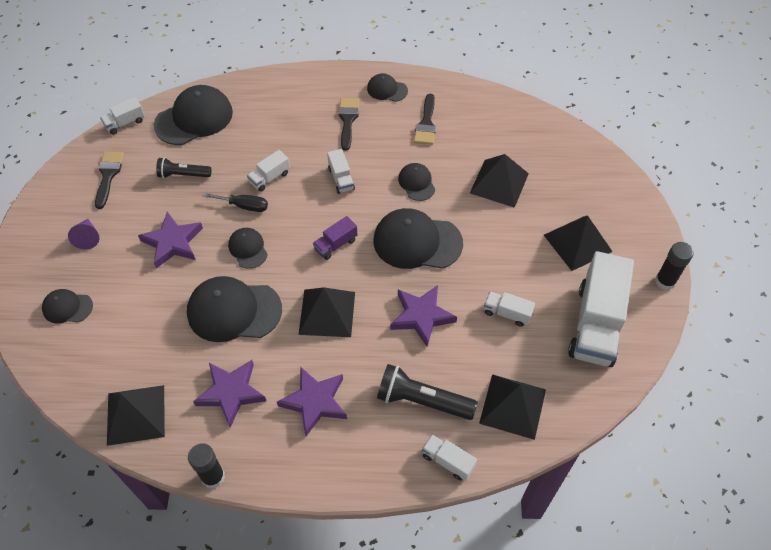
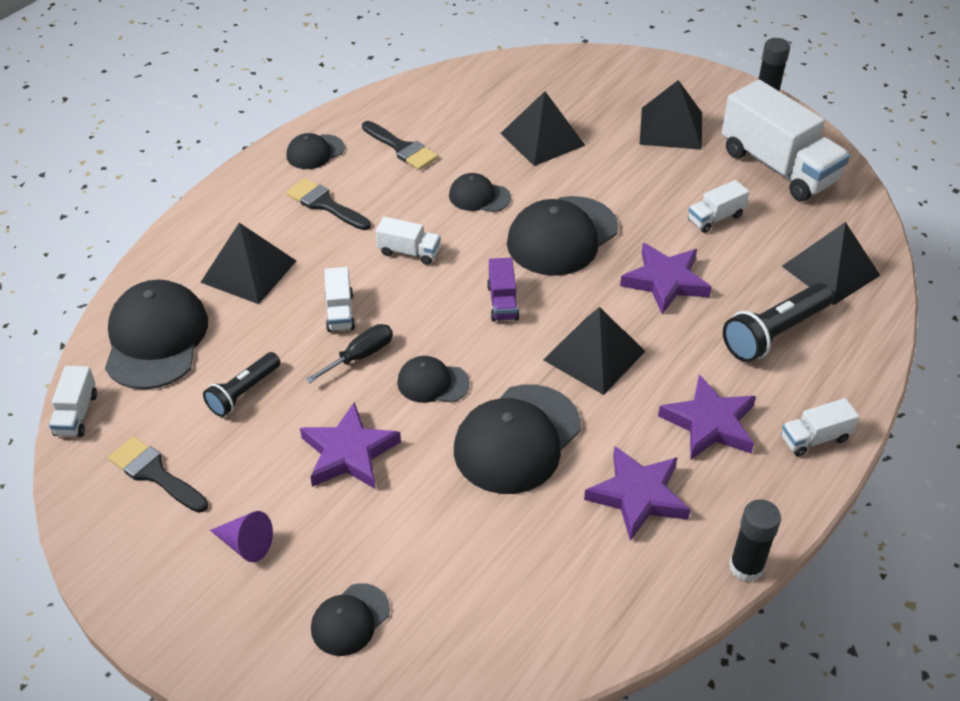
camera: 55 degrees left, 10 degrees down
black pyramid [107,385,165,446] -> black pyramid moved to [200,223,296,304]
white truck [422,434,477,481] -> white truck moved to [781,398,859,457]

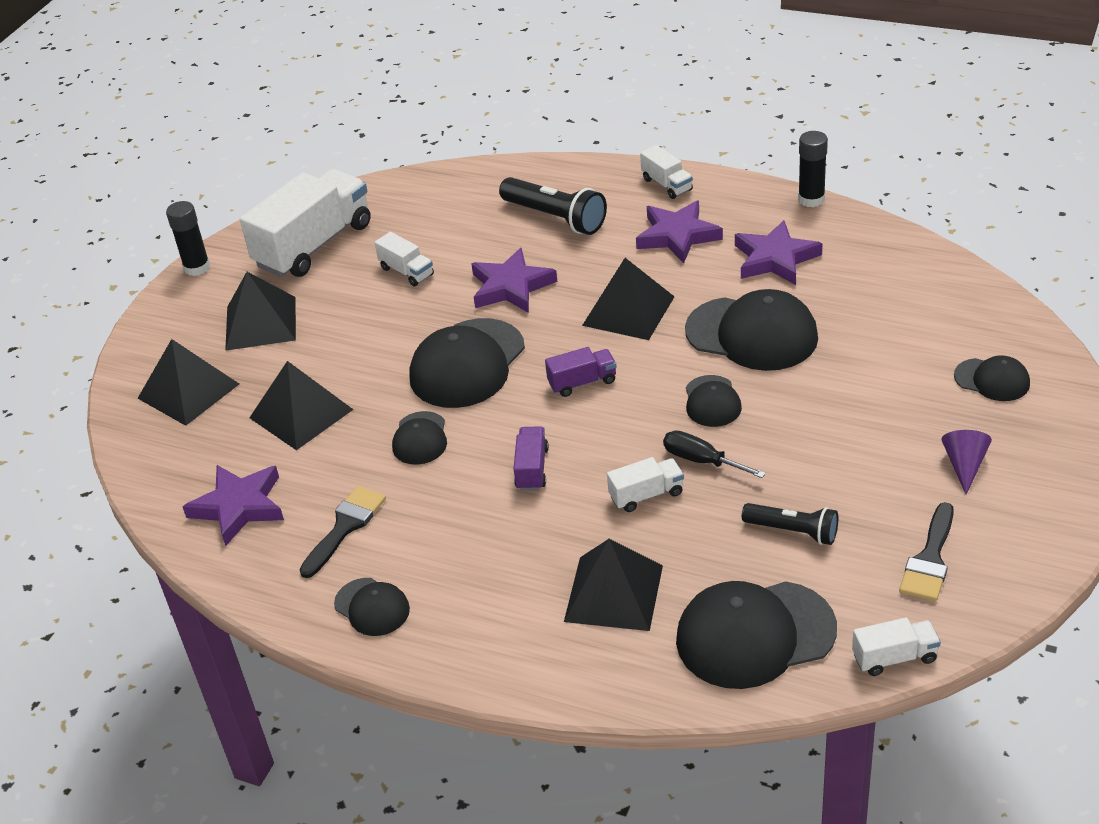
camera: 100 degrees left, 5 degrees down
black brush [286,178,371,230] -> none
purple star [300,402,401,489] -> purple star moved to [182,465,284,546]
white truck [376,217,441,265] -> purple truck [514,426,549,491]
black cap [507,196,618,276] -> black cap turned 90 degrees clockwise [409,318,525,408]
black pyramid [782,222,881,305] -> black pyramid moved to [138,339,239,426]

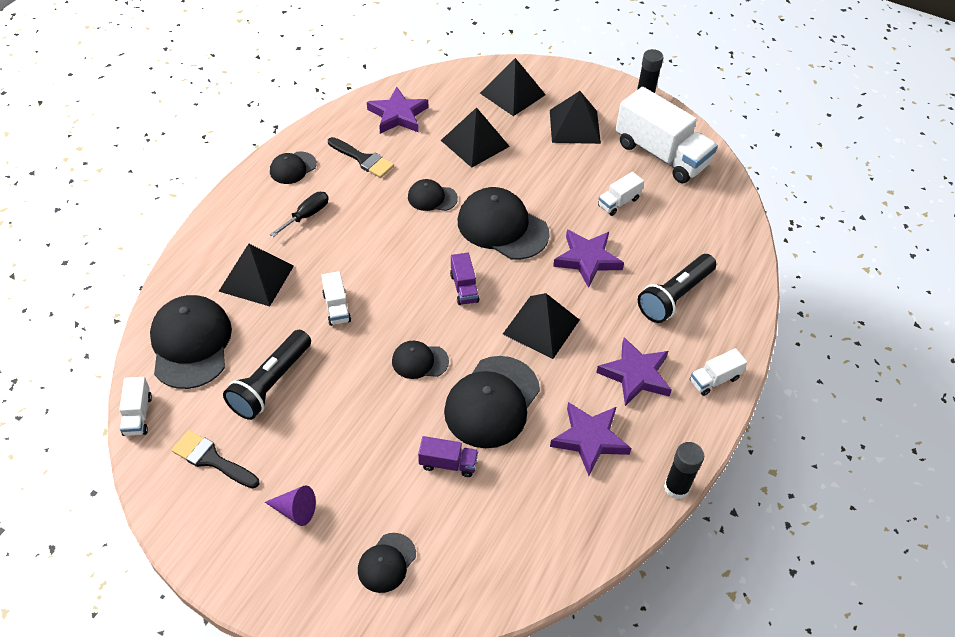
camera: 90 degrees right, 10 degrees up
purple truck [514,426,549,491] -> purple truck moved to [418,436,478,477]
black screwdriver [663,430,766,478] -> black screwdriver moved to [270,192,329,237]
black flashlight [742,503,838,545] -> black flashlight [223,330,311,420], size x1.55

